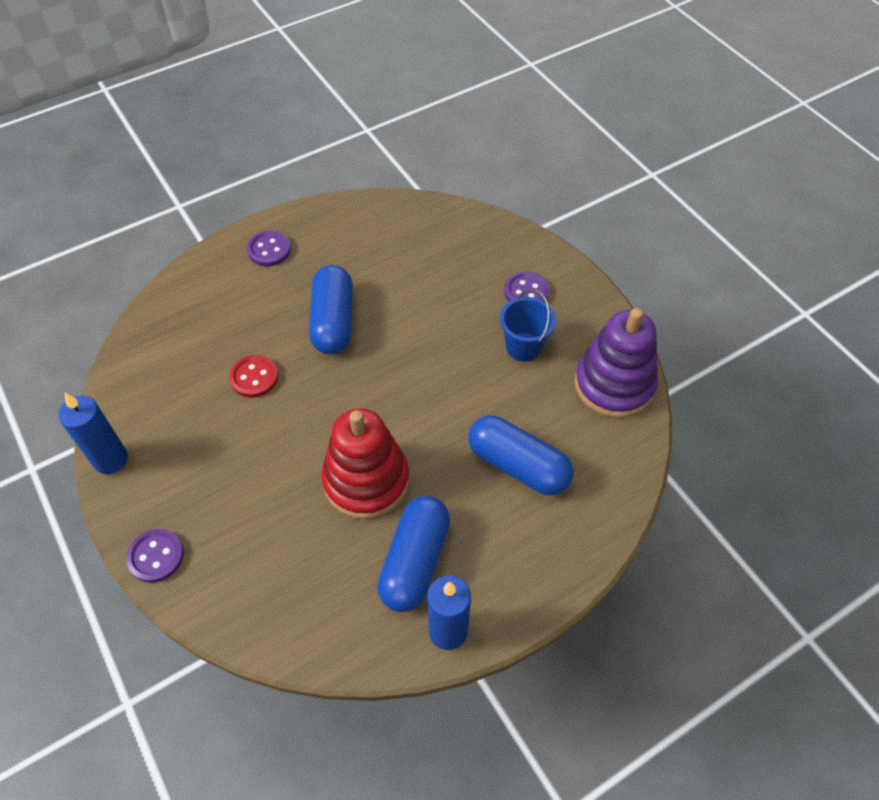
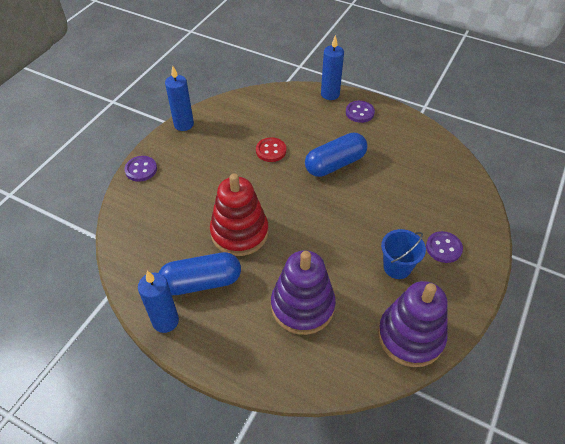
camera: 60 degrees right, 5 degrees down
blue capsule [468,415,574,495] -> purple stacking toy [271,250,336,335]
none -> blue candle [321,35,344,100]

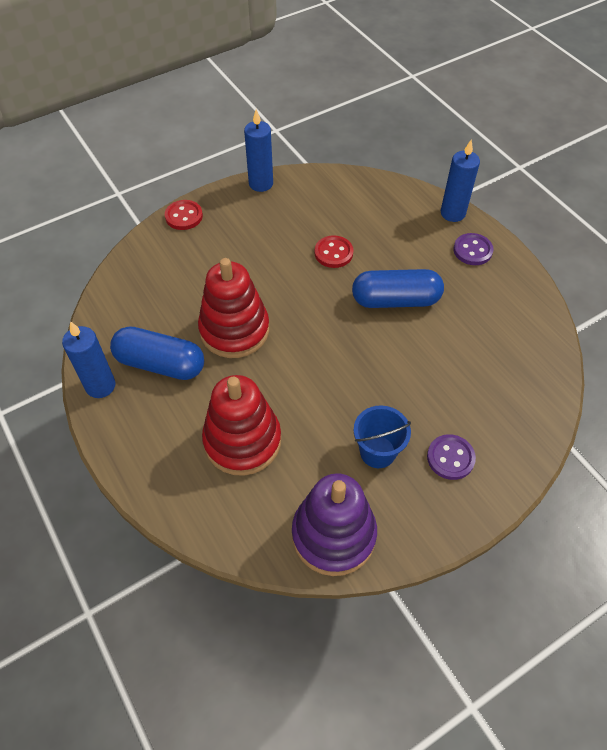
camera: 30 degrees right, 5 degrees up
purple button [124,156,157,182] -> red button [165,200,203,230]
purple stacking toy [271,250,336,335] -> red stacking toy [202,375,281,476]

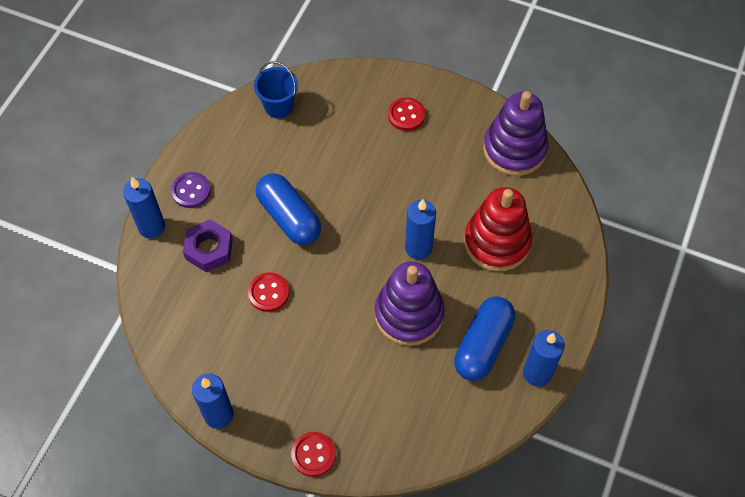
camera: 125 degrees left, 5 degrees up
blue capsule [110,326,204,380] -> blue capsule turned 45 degrees clockwise [454,296,515,381]
red stacking toy [198,258,269,358] -> purple stacking toy [375,262,445,346]
blue bucket [353,405,411,468] -> blue bucket moved to [254,61,298,119]
purple button [427,434,476,480] -> red button [388,97,425,131]
none -> purple nut [183,219,233,272]
none -> blue candle [405,199,436,260]

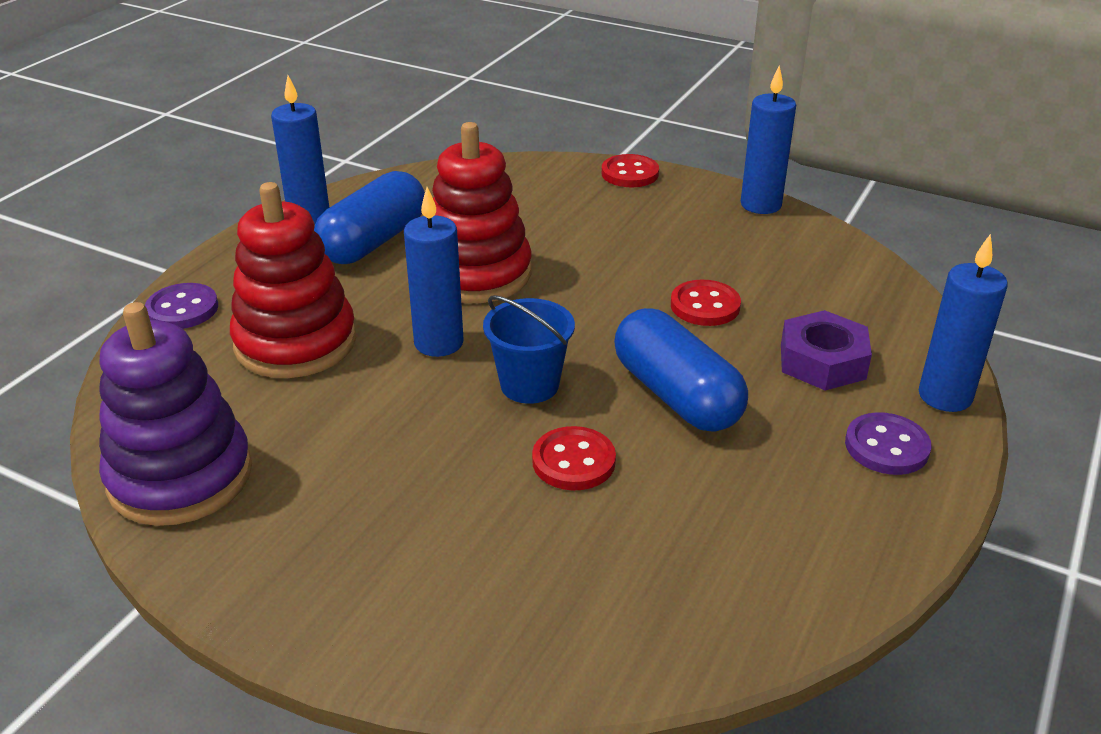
camera: 175 degrees left, 25 degrees down
blue bucket [254,61,298,119] -> blue bucket moved to [483,295,575,404]
purple stacking toy [375,262,445,346] -> red stacking toy [432,122,532,303]
red button [388,97,425,131] -> red button moved to [532,426,616,490]
none -> purple button [145,283,218,329]

